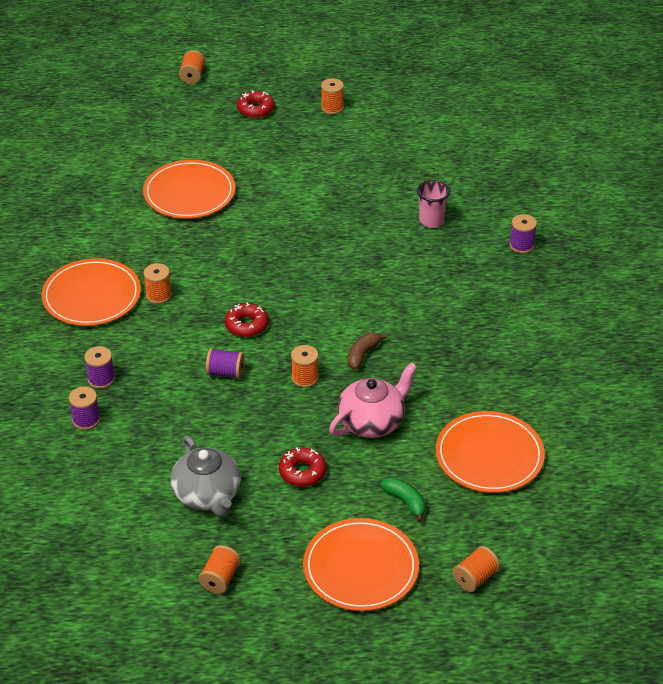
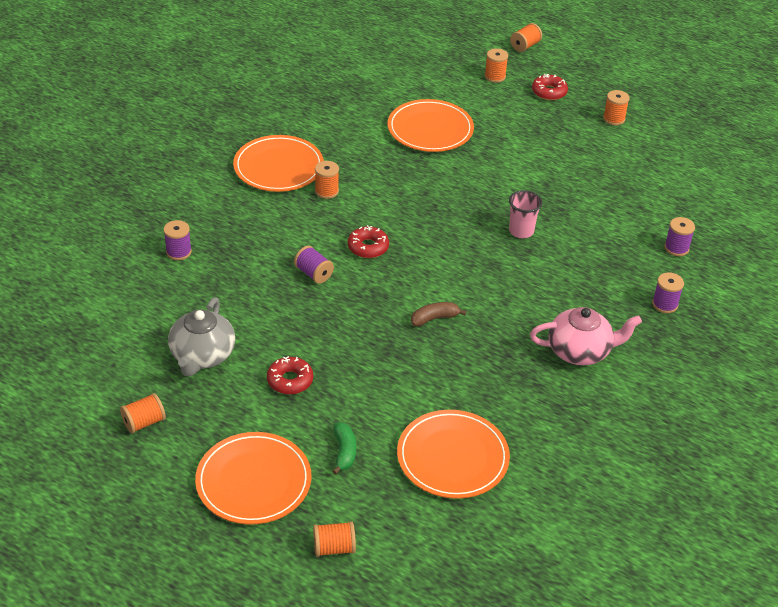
camera: 35 degrees right, 0 degrees up
purple spool [84,346,115,389] -> purple spool moved to [664,217,695,256]
orange spool [291,345,319,388] -> orange spool moved to [484,48,508,83]
pink teapot [329,362,417,438] -> pink teapot moved to [530,307,642,365]
pink cup [417,180,450,228] -> pink cup moved to [509,190,542,238]

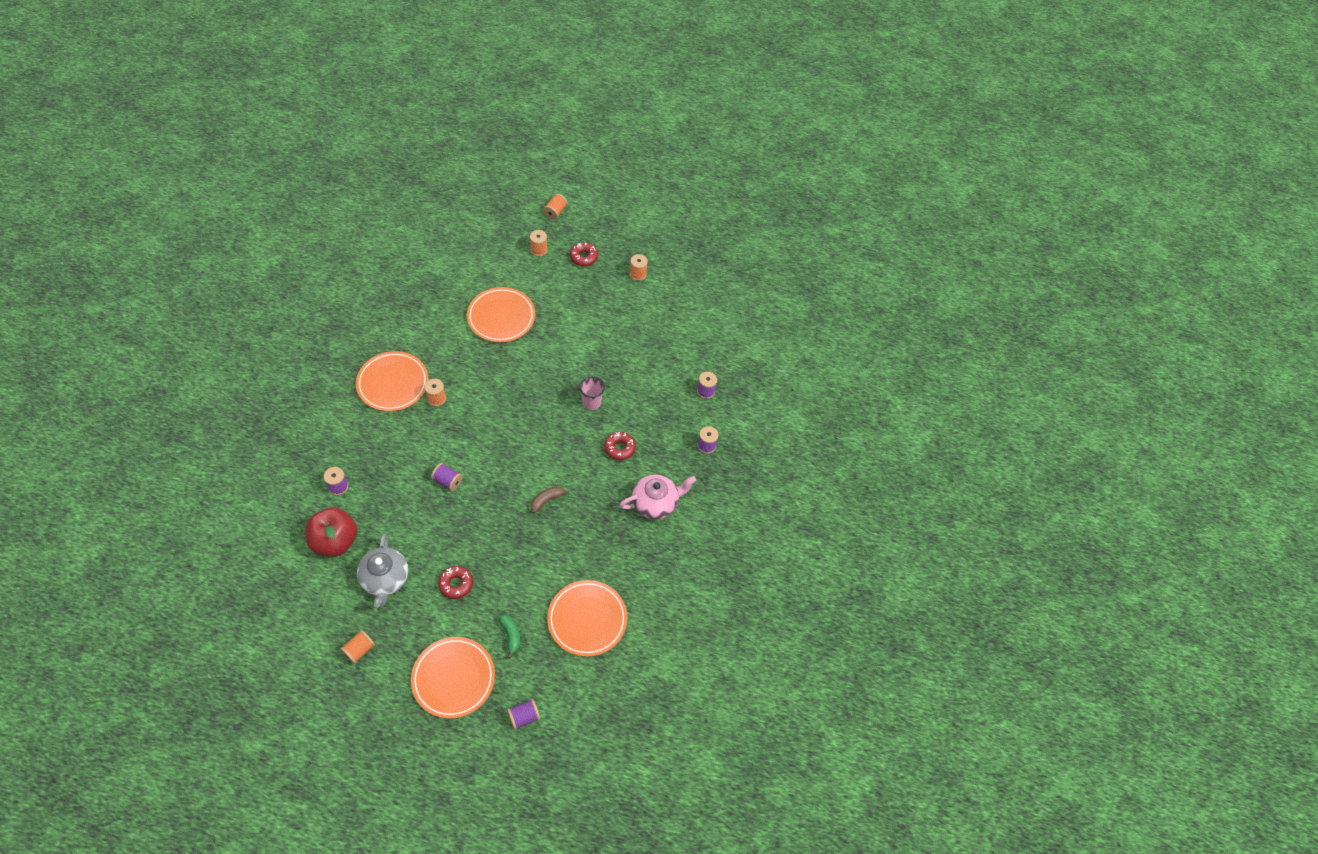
camera: 20 degrees left, 15 degrees up
orange spool [313,521,356,557] -> purple spool [507,699,540,730]
red donut [348,225,389,258] -> red donut moved to [604,432,636,460]
none -> red apple [306,507,358,556]

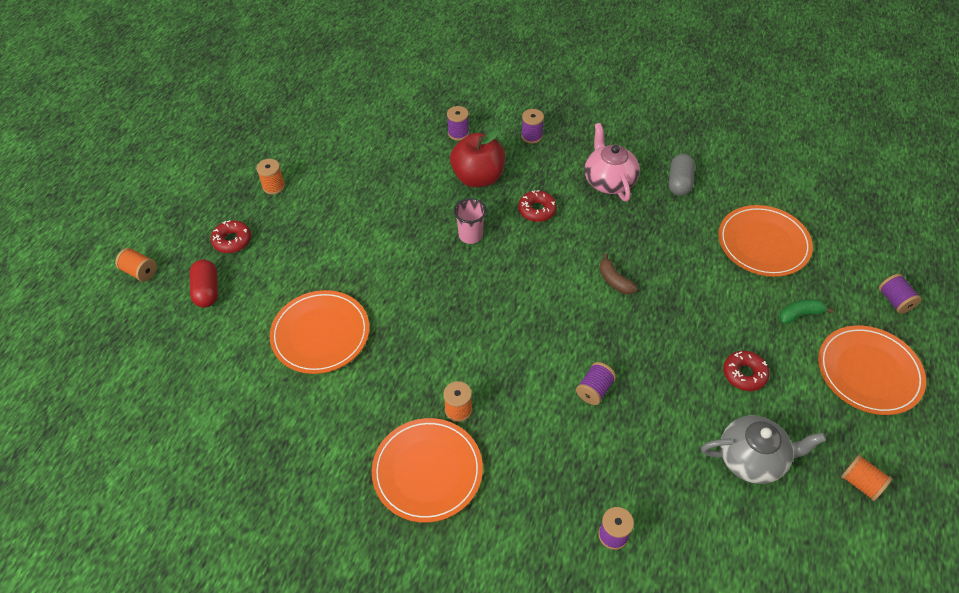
camera: 80 degrees left, 5 degrees down
red apple [306,507,358,556] -> red apple moved to [450,129,505,187]
orange spool [530,230,548,257] -> red capsule [190,259,218,308]
none -> grey capsule [669,154,695,196]

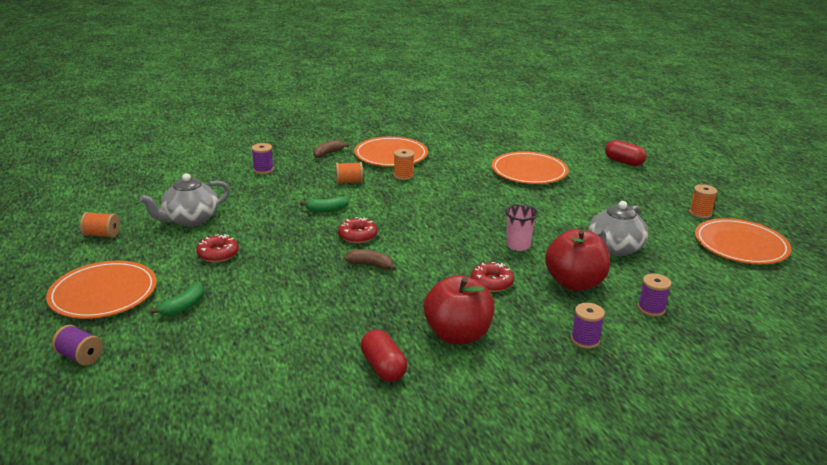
camera: 140 degrees right, 25 degrees down
orange spool [115,248,157,282] -> orange spool moved to [336,162,363,184]
red donut [211,220,251,253] -> red donut moved to [338,217,378,243]
purple spool [576,362,616,405] -> green banana [300,196,349,212]
pink teapot [585,123,640,202] -> red apple [424,275,495,345]
grey capsule [669,154,695,196] -> red capsule [361,329,407,382]
orange plate [718,205,813,277] -> orange plate moved to [695,218,791,264]
none -> brown banana [313,140,349,158]
none -> grey teapot [589,201,649,256]

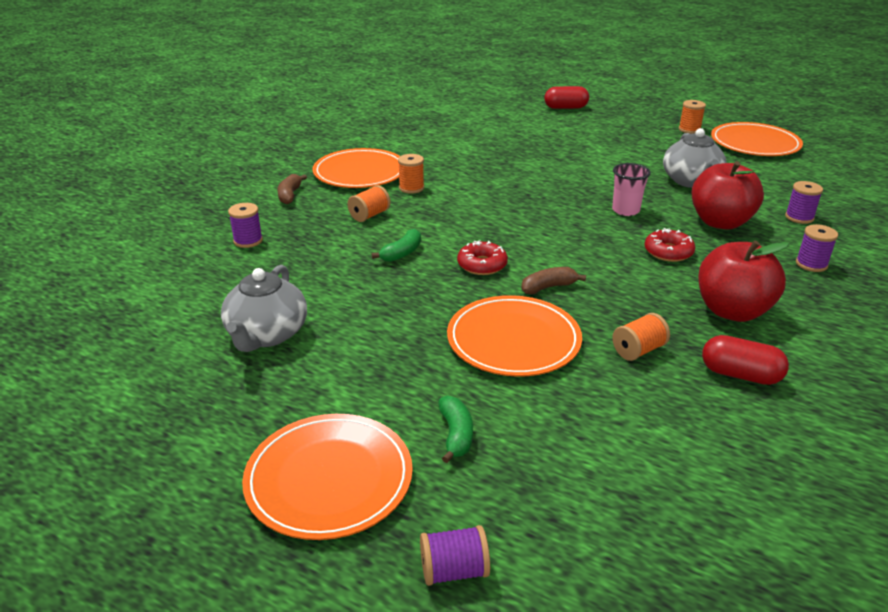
camera: 40 degrees left, 5 degrees up
orange spool [80,212,120,238] -> orange spool moved to [612,313,670,361]
red donut [196,234,239,262] -> none
orange plate [491,151,569,184] -> orange plate moved to [447,295,582,377]

